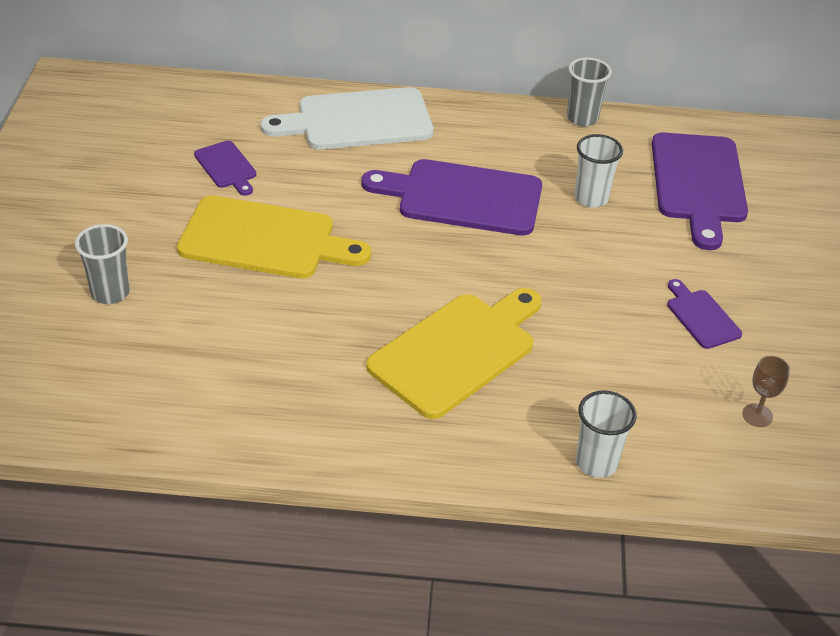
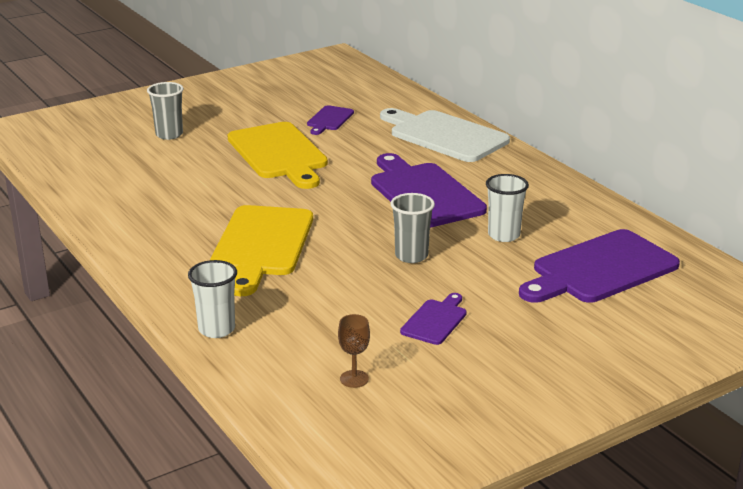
camera: 55 degrees right, 15 degrees down
yellow cutting board [366,288,542,419] -> yellow cutting board turned 90 degrees clockwise [210,205,313,296]
grey cup [567,57,612,127] -> grey cup moved to [390,193,435,263]

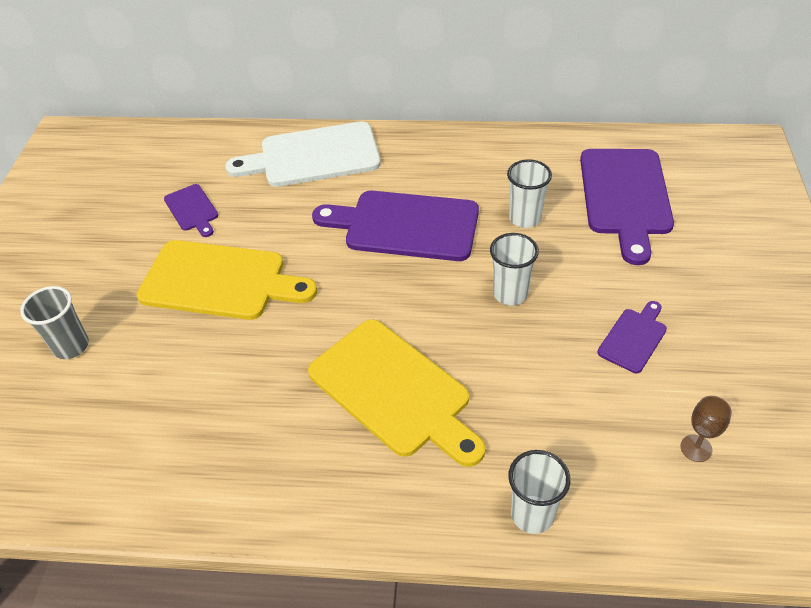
camera: 50 degrees left, 20 degrees up
grey cup [390,193,435,263] -> white cup [490,233,539,306]
purple cutting board [400,293,467,345] -> purple cutting board turned 60 degrees clockwise [598,301,667,373]

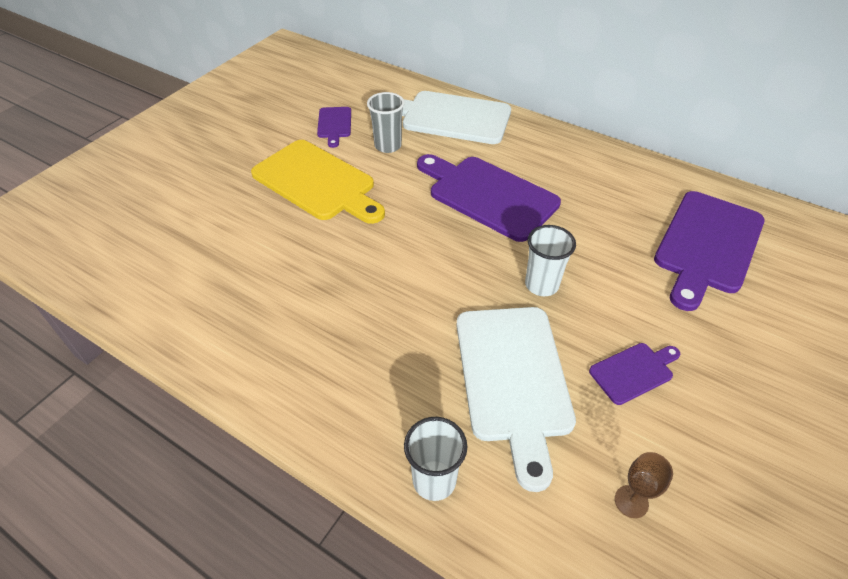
camera: 25 degrees right, 0 degrees up
grey cup [20,286,89,359] -> grey cup moved to [367,92,405,153]
yellow cutting board [308,319,486,467] -> none
white cup [507,159,552,228] -> none
none -> white cutting board [456,307,576,492]

